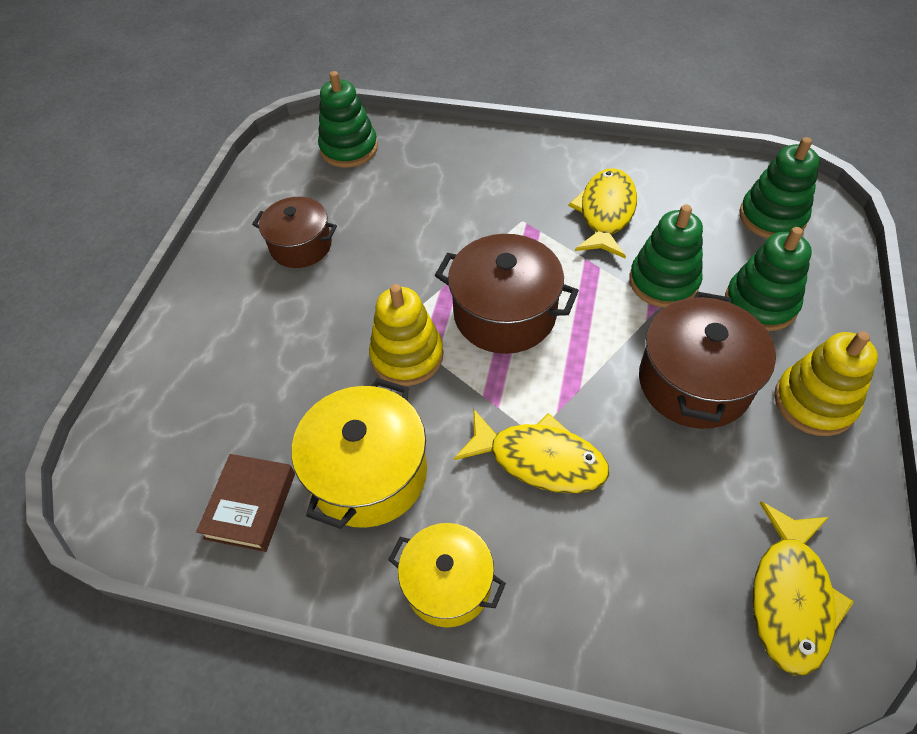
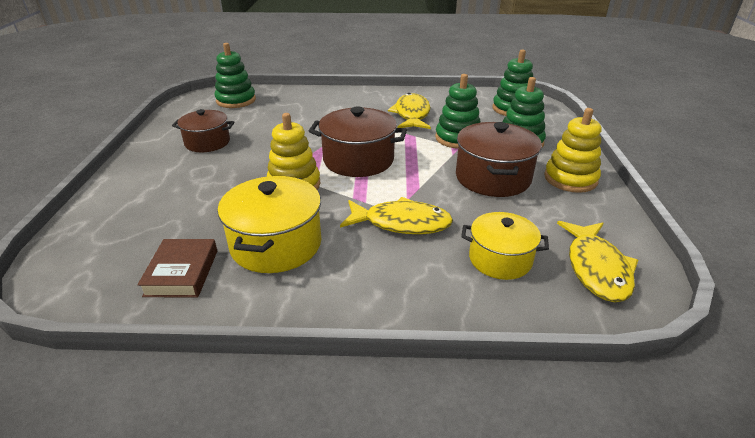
camera: 15 degrees left, 20 degrees down
yellow pot [388,523,506,628] -> yellow pot moved to [461,212,549,280]

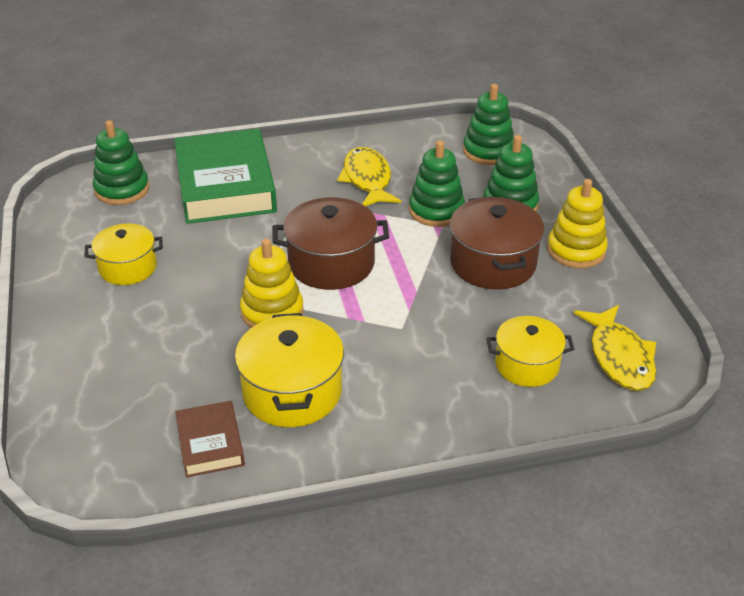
camera: 15 degrees left, 5 degrees up
brown pot [172,109,234,152] -> yellow pot [84,224,163,285]
yellow fish [340,197,453,234] -> none
none -> green book [174,129,277,224]

